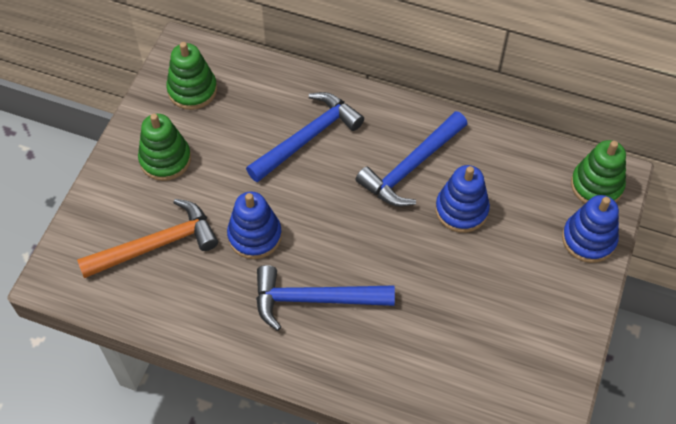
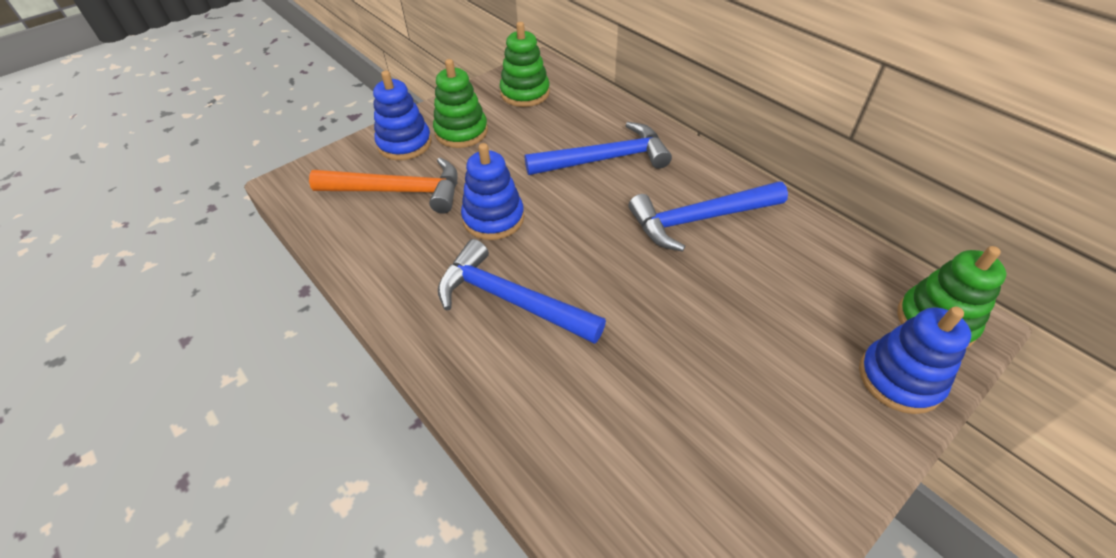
camera: 30 degrees right, 10 degrees down
blue stacking toy [435,165,490,233] -> blue stacking toy moved to [373,70,432,160]

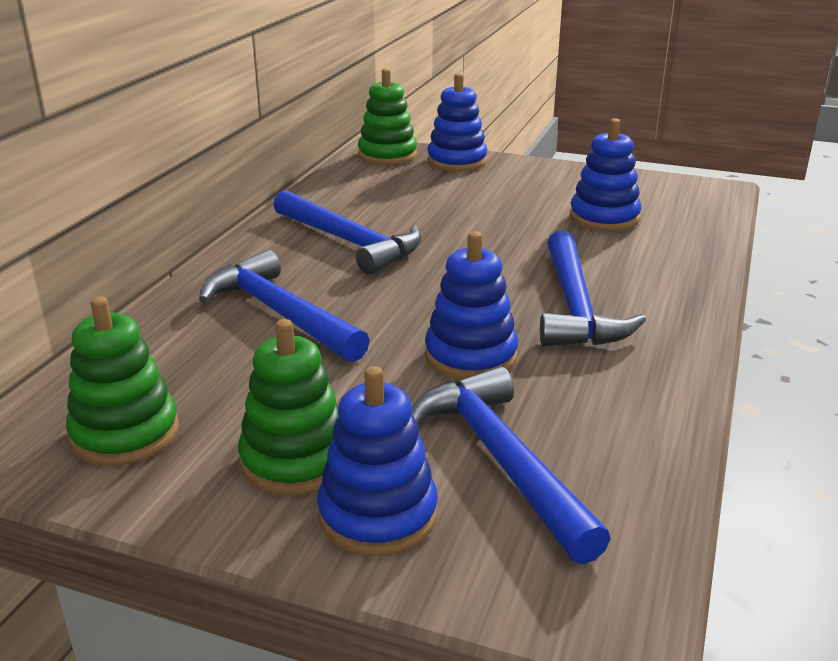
camera: 120 degrees left, 20 degrees down
orange hammer [309,157,458,214] -> blue hammer [412,366,610,564]
none -> blue stacking toy [570,118,641,232]

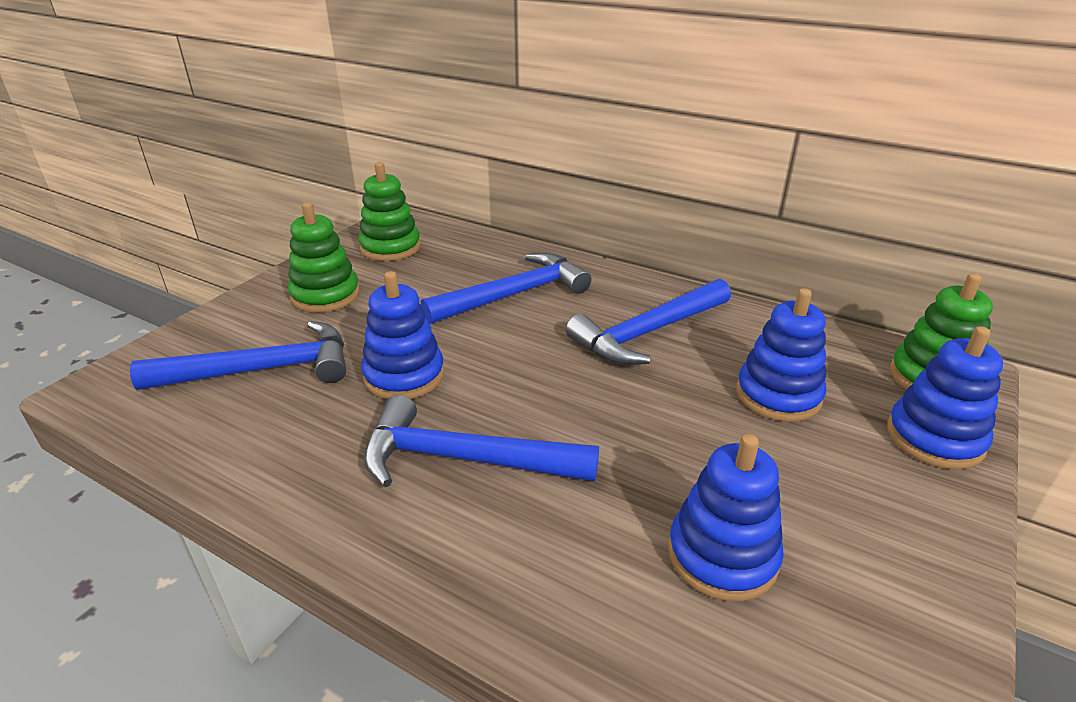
camera: 100 degrees right, 5 degrees up
blue stacking toy [317,366,438,556] -> blue stacking toy moved to [736,288,826,422]

